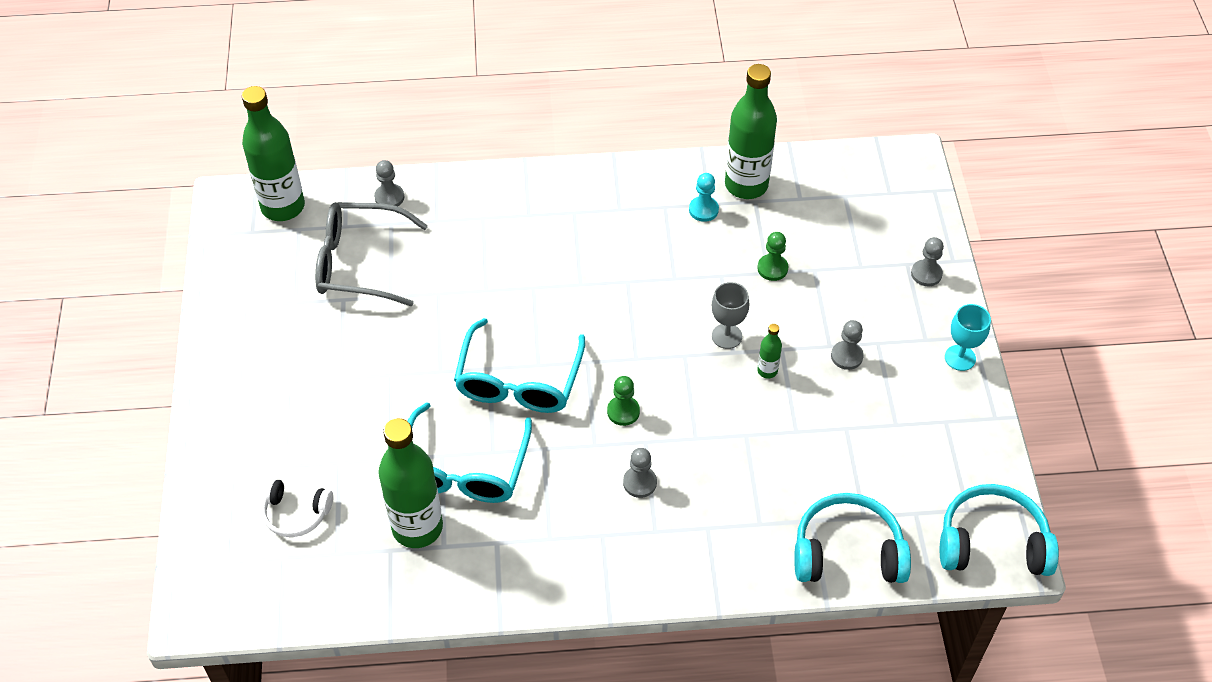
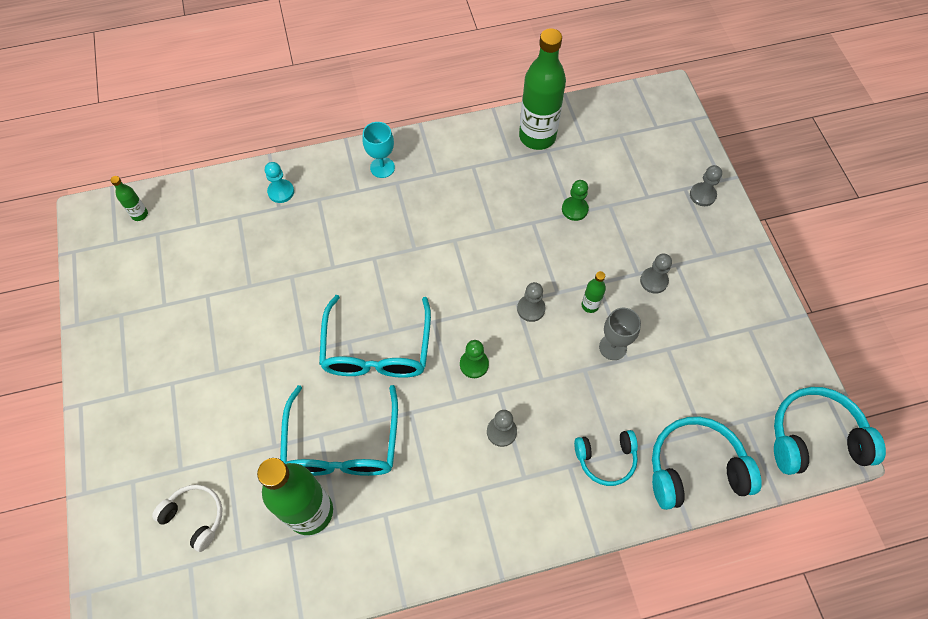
camera: 10 degrees left, 10 degrees up
green bottle [242,86,305,221] -> green bottle [110,176,148,221], size x0.43
white headphones [262,478,333,537] -> white headphones turned 150 degrees counterclockwise [152,484,222,552]
grey glasses [315,202,428,306] -> none
grey pawn [374,160,404,207] -> grey pawn moved to [517,282,545,322]
turquoise pawn [689,173,719,222] -> turquoise pawn moved to [265,162,294,203]
grey goblet [712,282,749,349] -> grey goblet moved to [599,308,641,360]
turquoise goblet [945,304,991,371] -> turquoise goblet moved to [363,122,395,178]
none -> turquoise headphones [574,430,638,486]

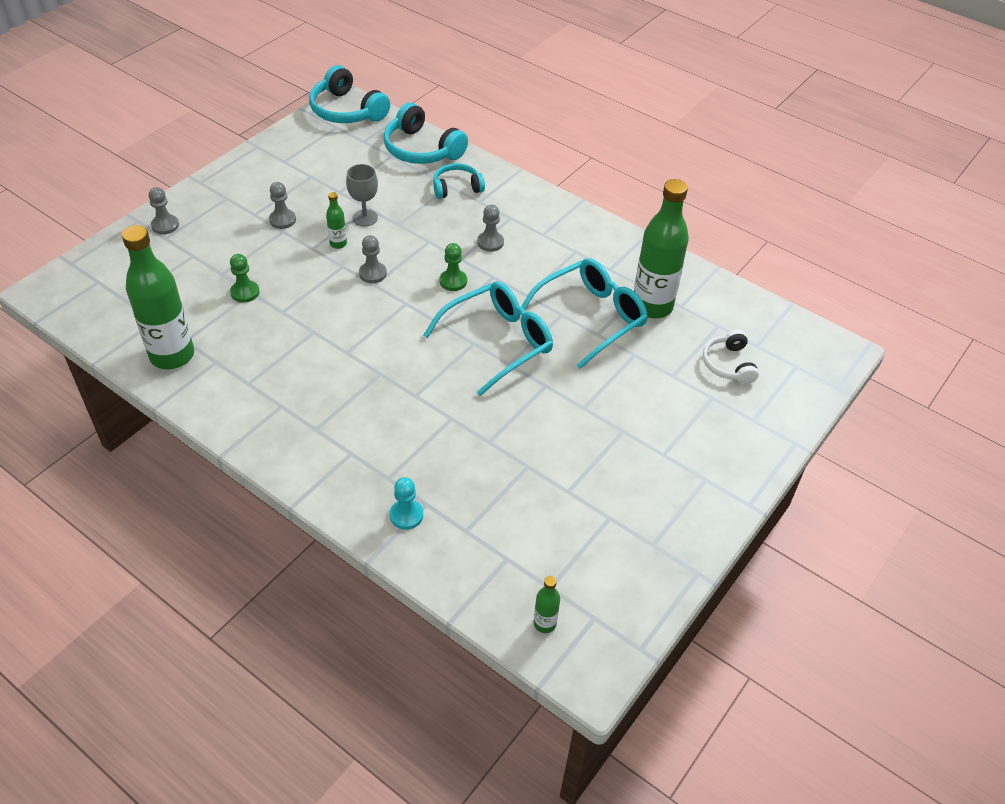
camera: 130 degrees left, 15 degrees down
turquoise goblet [363,122,395,178] -> none
turquoise headphones [574,430,638,486] -> turquoise headphones turned 60 degrees counterclockwise [433,163,485,199]

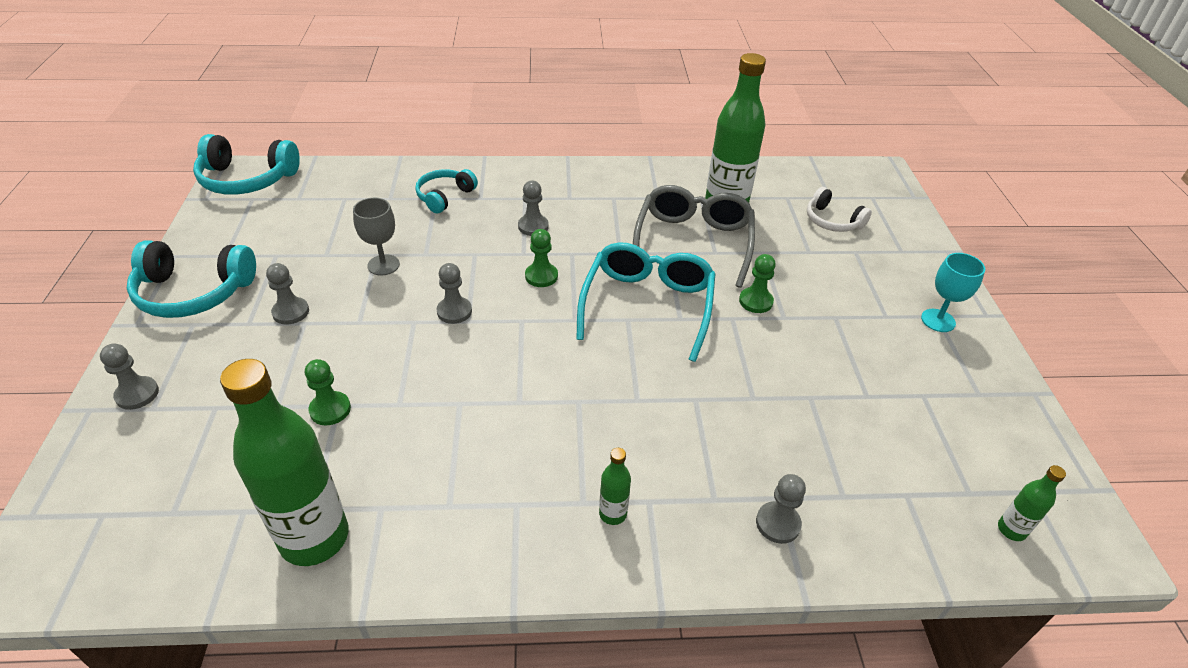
camera: 40 degrees left, 5 degrees down
green bottle [326,192,347,249] -> green bottle moved to [599,448,631,525]
turquoise headphones [383,103,468,164] -> turquoise headphones moved to [127,240,256,318]
turquoise pawn [390,477,423,530] -> grey pawn [756,474,806,544]
turquoise glasses [521,258,648,369] -> grey glasses [633,185,755,288]
none -> green pawn [739,254,776,313]
none -> turquoise goblet [921,253,985,332]

